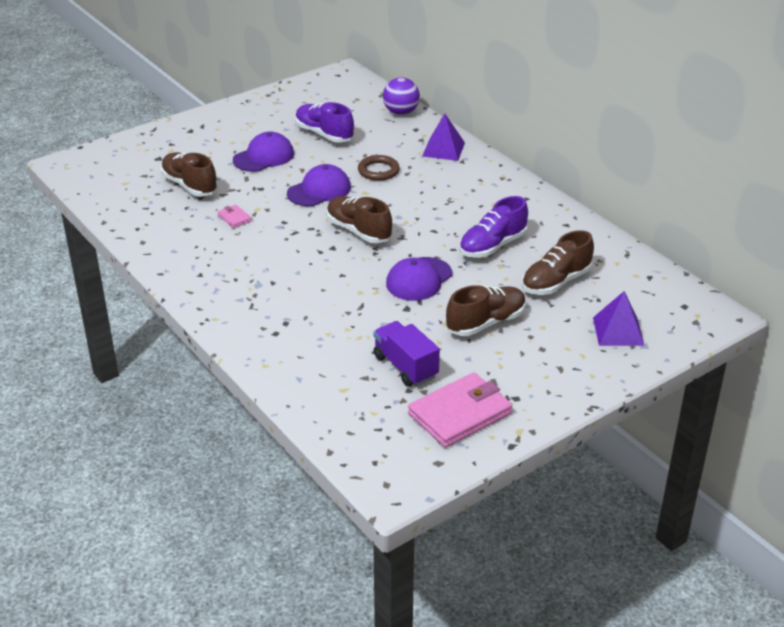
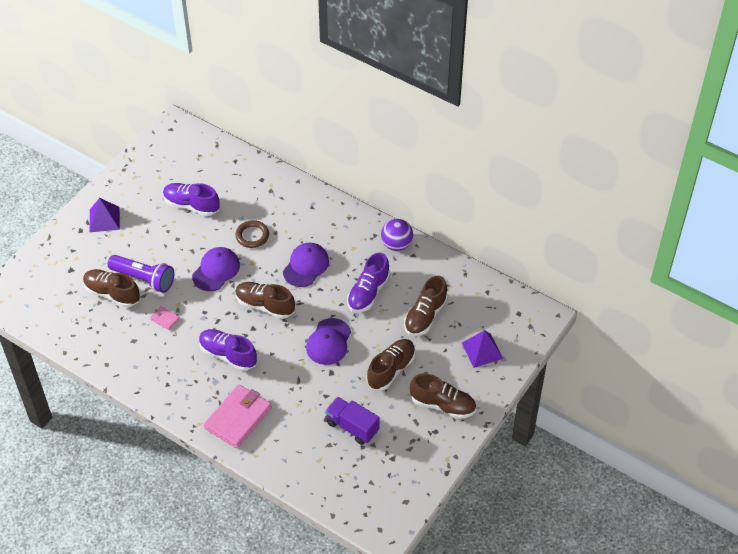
camera: 20 degrees left, 15 degrees up
purple cap [233,132,294,172] -> purple cap moved to [283,243,329,287]
purple ball [383,77,420,115] -> purple ball moved to [381,219,413,251]
pink wallet [408,372,512,448] -> pink wallet moved to [204,384,272,448]
purple pyramid [422,114,465,161] -> purple pyramid moved to [90,198,120,232]
none -> purple flashlight [108,255,174,293]
none -> purple shoe [199,329,257,371]
none -> brown shoe [410,373,476,419]

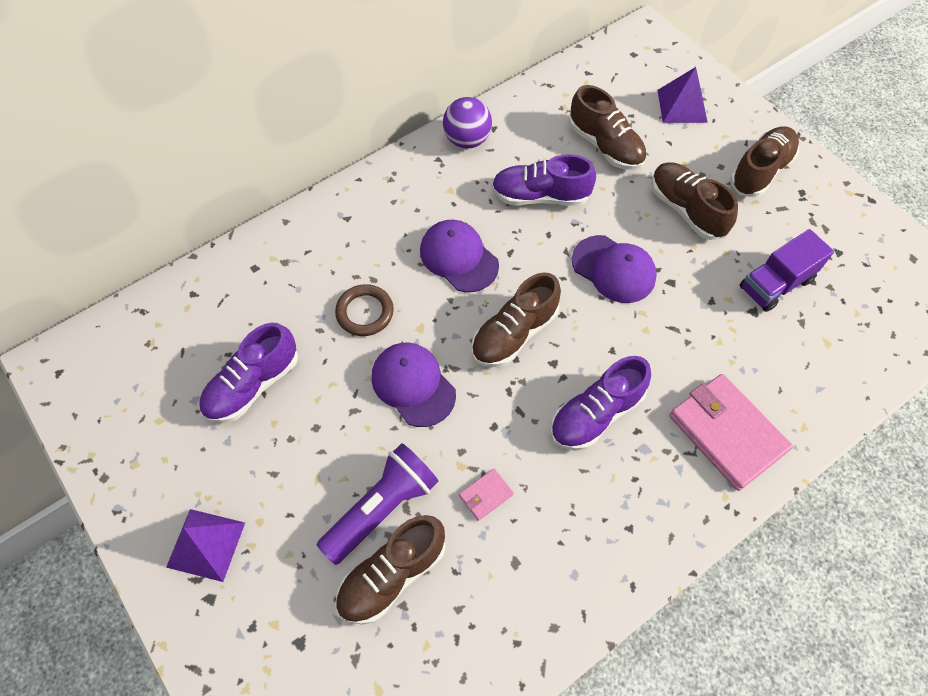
camera: 70 degrees left, 10 degrees up
purple shoe [347,252,390,313] -> purple shoe turned 135 degrees clockwise [492,154,596,206]

